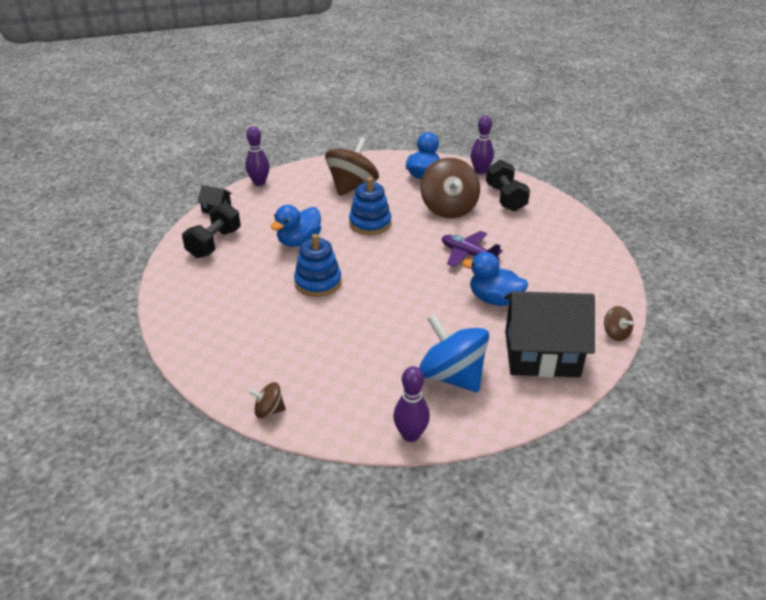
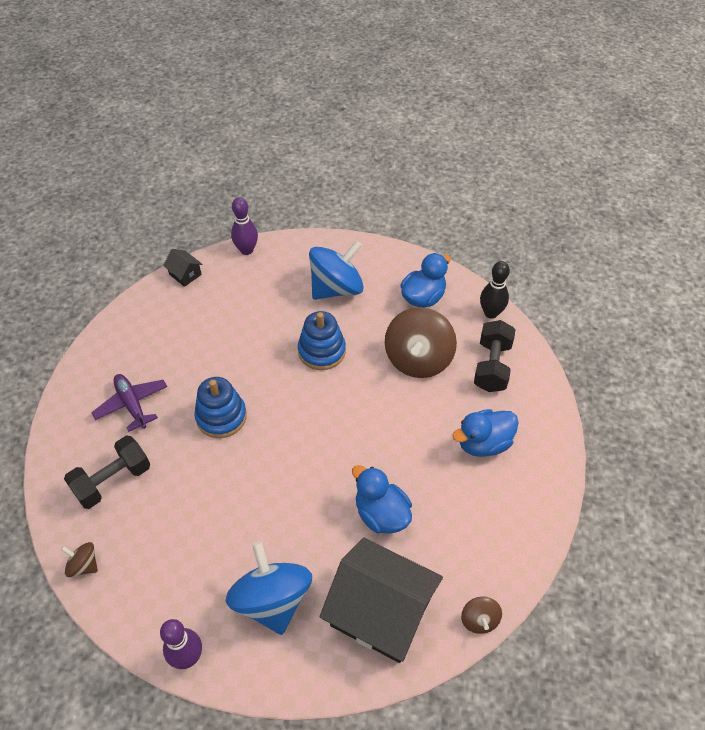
camera: 25 degrees right, 15 degrees up
black dumbbell [182,202,241,258] -> black dumbbell moved to [64,435,150,509]
blue duck [271,205,321,247] -> blue duck moved to [452,409,519,457]
brown spinning top [325,137,379,196] -> blue spinning top [309,241,364,300]
purple plane [442,231,503,267] -> purple plane moved to [91,374,167,432]
purple bowling pin [471,116,494,174] -> black bowling pin [480,261,510,319]

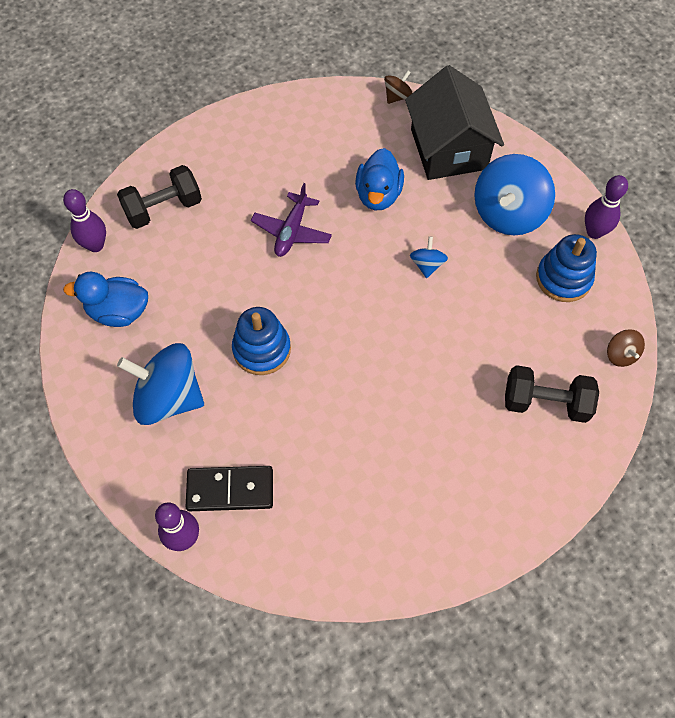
camera: 130 degrees left, 10 degrees up
purple plane [91,374,167,432] -> purple plane moved to [251,183,332,257]
black house [163,249,203,287] -> none
blue stacking toy [194,377,247,438] -> blue stacking toy moved to [536,234,597,302]
brown spinning top [385,307,457,378] -> none
blue duck [452,409,519,457] -> none
black bowling pin [480,261,510,319] -> purple bowling pin [63,189,106,252]
none -> black domino [186,466,273,511]
none -> blue spinning top [410,236,448,278]

